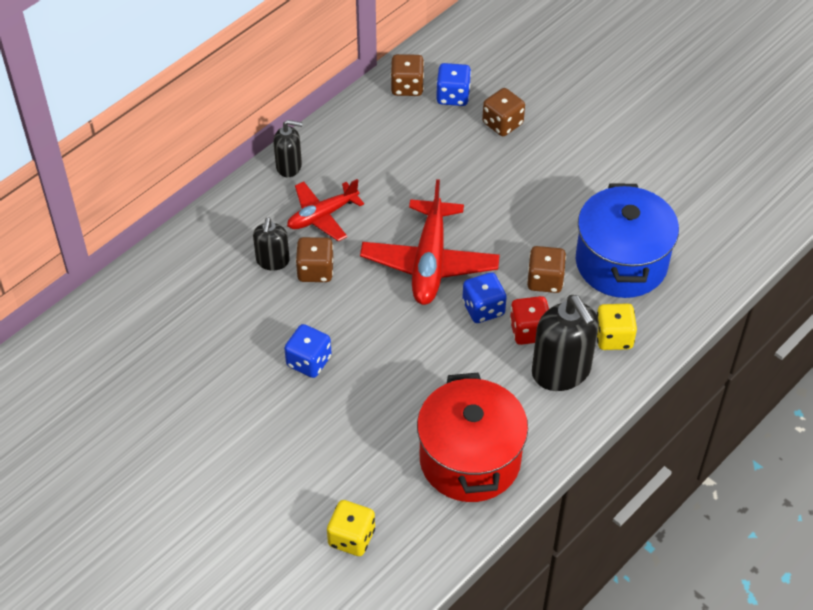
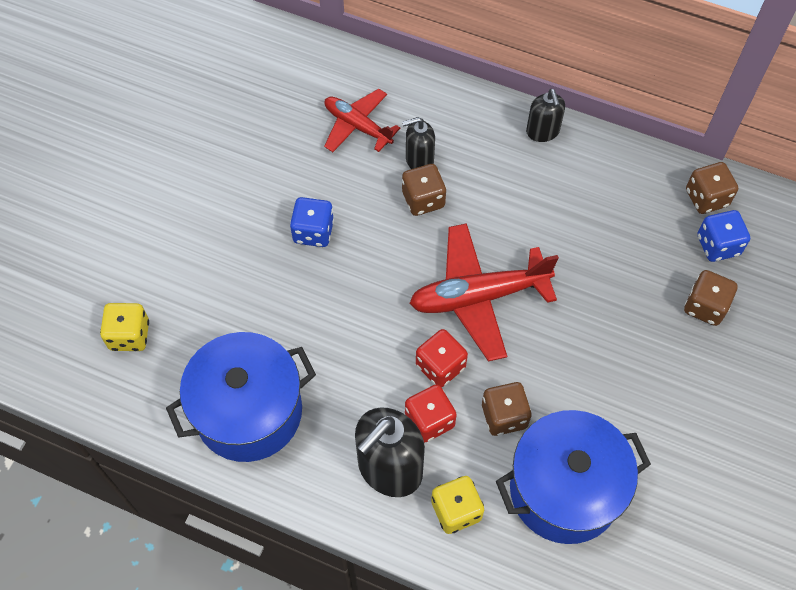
camera: 70 degrees right, 10 degrees up
red plane [287,179,364,241] -> red plane moved to [324,89,400,152]
red pot [417,373,528,502] -> blue pot [166,332,316,462]
blue dice [462,272,507,323] -> red dice [416,329,468,387]

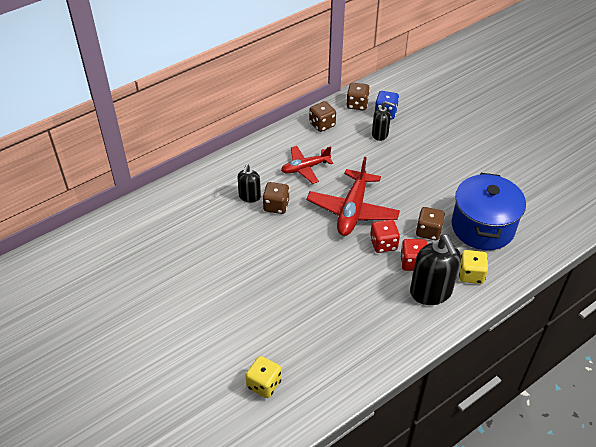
camera: 60 degrees left, 15 degrees down
blue pot [166,332,316,462] -> none
blue dice [290,197,334,247] -> none
red plane [324,89,400,152] -> red plane moved to [281,146,333,184]
black soap dispenser [526,89,565,142] -> black soap dispenser moved to [372,101,395,141]
brown dice [684,270,738,326] -> brown dice moved to [309,101,336,132]

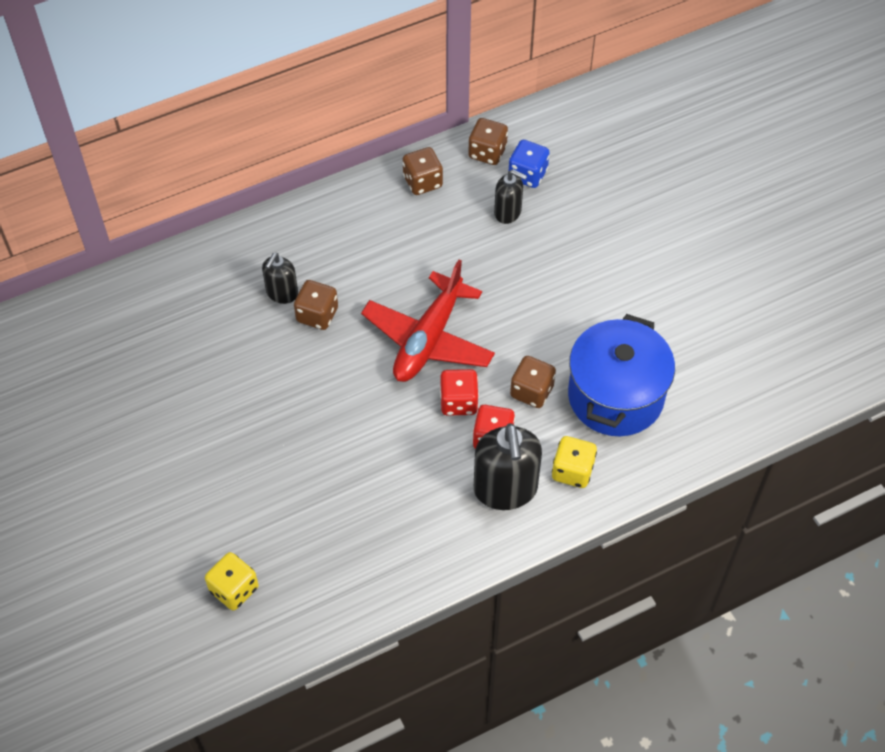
camera: 10 degrees right, 10 degrees up
red plane [281,146,333,184] -> none

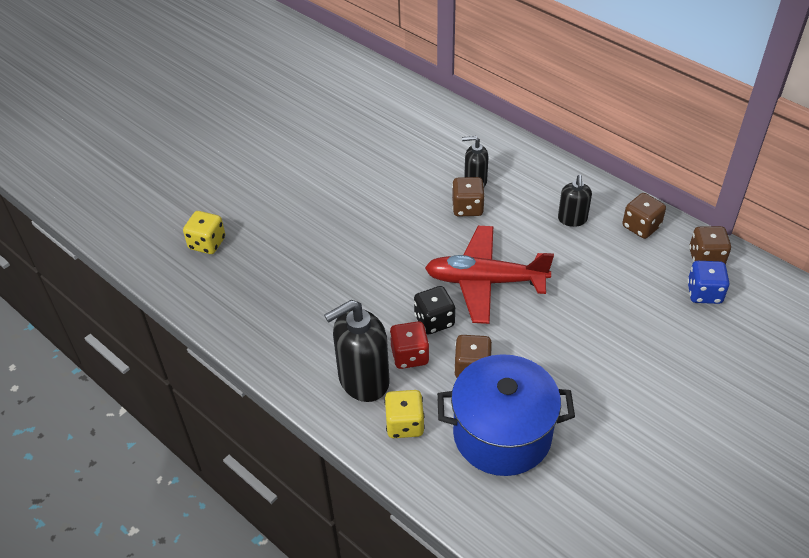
camera: 70 degrees right, 10 degrees down
red dice [440,369,479,416] -> black dice [414,286,455,334]
black soap dispenser [494,169,527,224] -> black soap dispenser moved to [558,175,592,227]

